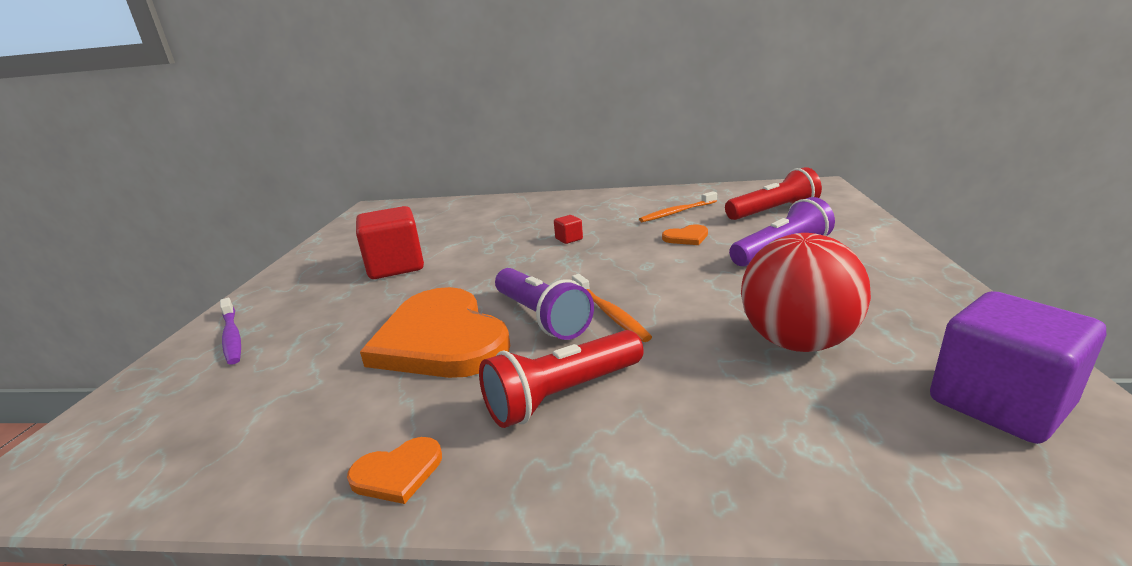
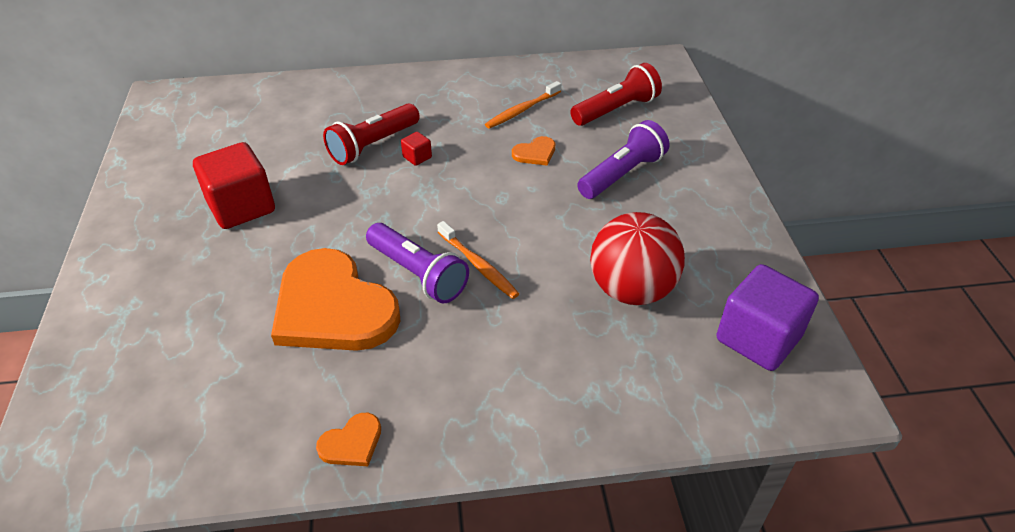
camera: 15 degrees left, 20 degrees up
purple toothbrush [220,298,241,365] -> none
red flashlight [479,330,644,428] -> red flashlight moved to [323,103,420,165]

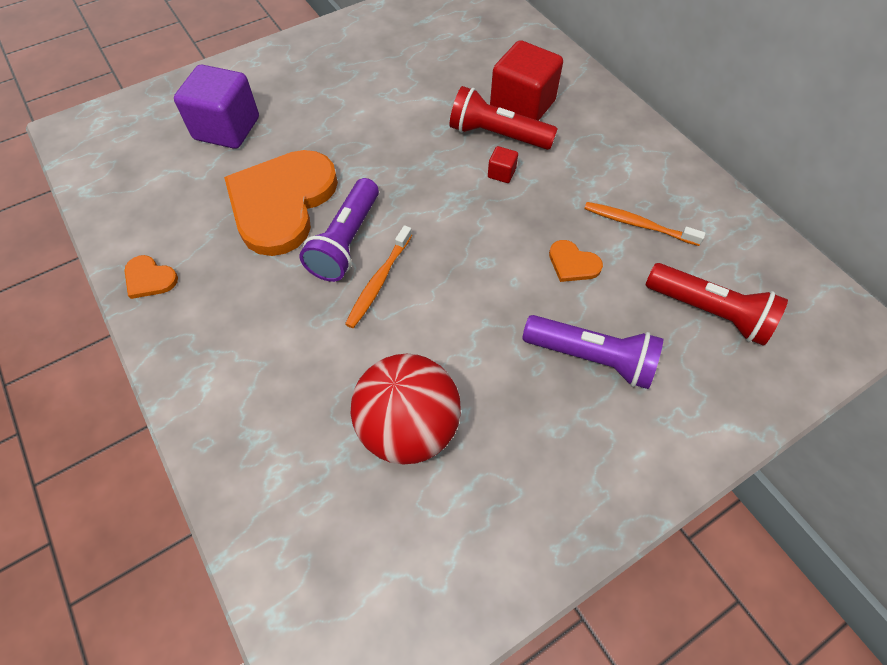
camera: 65 degrees right, 15 degrees up
red cube [193,142,275,229] -> red cube moved to [490,40,563,121]
purple cube [716,264,819,371] -> purple cube moved to [174,65,259,149]

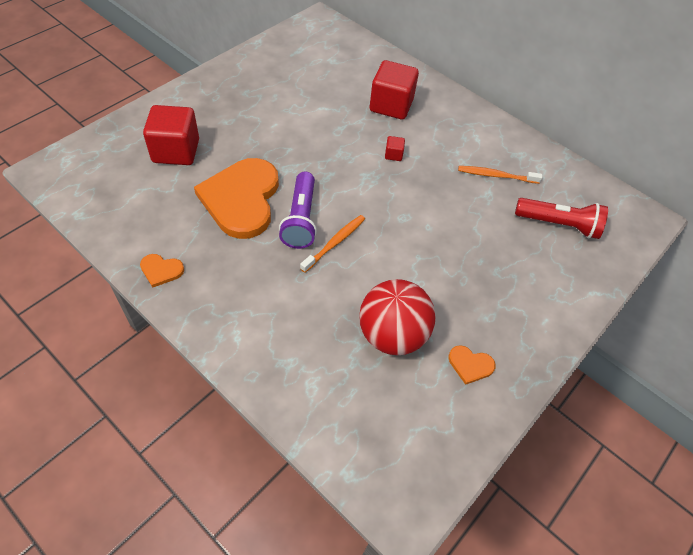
camera: 20 degrees left, 5 degrees down
purple cube [174,65,259,149] -> red cube [143,105,199,165]
orange toothbrush [345,225,412,328] -> orange toothbrush turned 150 degrees counterclockwise [300,215,365,273]
red flashlight [450,86,558,150] -> none
purple flashlight [523,315,663,389] -> none
orange heart [549,240,603,282] -> orange heart moved to [448,345,496,385]

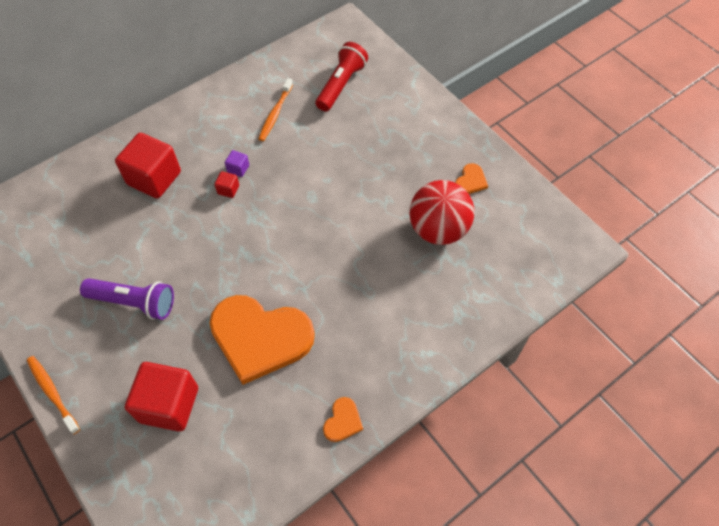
camera: 75 degrees left, 5 degrees up
purple flashlight [279,172,317,249] -> purple flashlight moved to [80,278,174,320]
orange toothbrush [300,215,365,273] -> orange toothbrush moved to [27,356,80,434]
none -> purple cube [225,150,249,177]

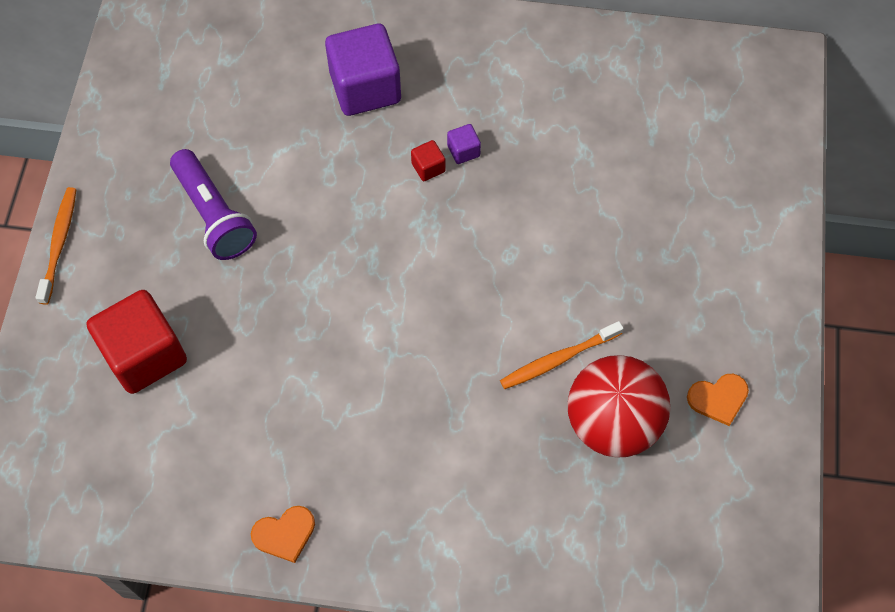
camera: 45 degrees right, 5 degrees up
red cube [115,133,181,198] -> purple cube [325,24,401,116]
orange heart [209,295,315,385] -> none
orange toothbrush [258,78,293,141] -> orange toothbrush moved to [500,321,624,389]
red flashlight [316,42,368,112] -> none

